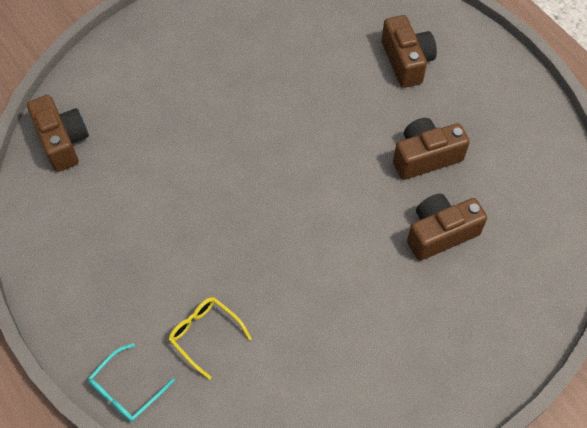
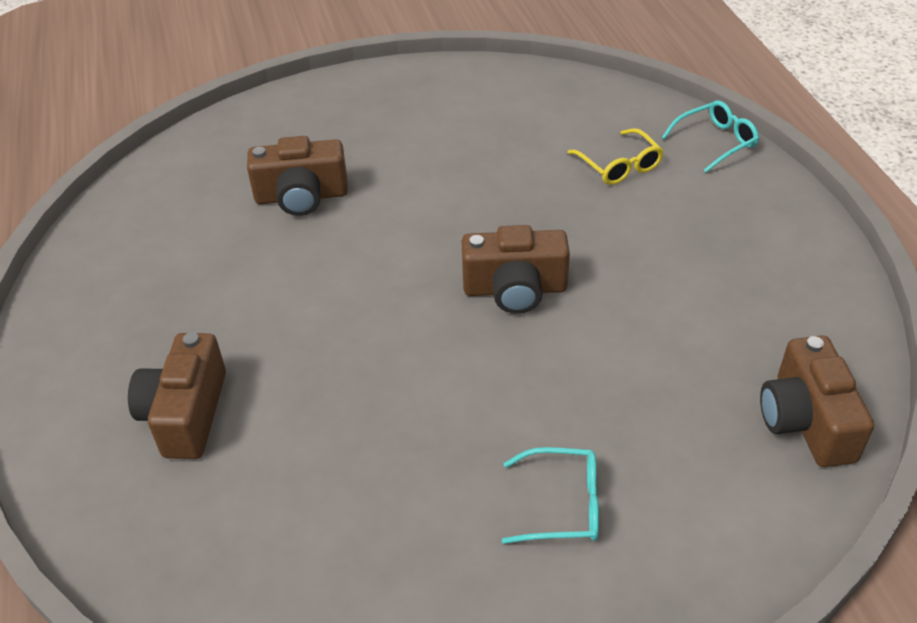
camera: 160 degrees left, 15 degrees down
brown camera [393,118,470,180] -> brown camera moved to [462,225,570,314]
none -> turquoise glasses [502,447,599,544]

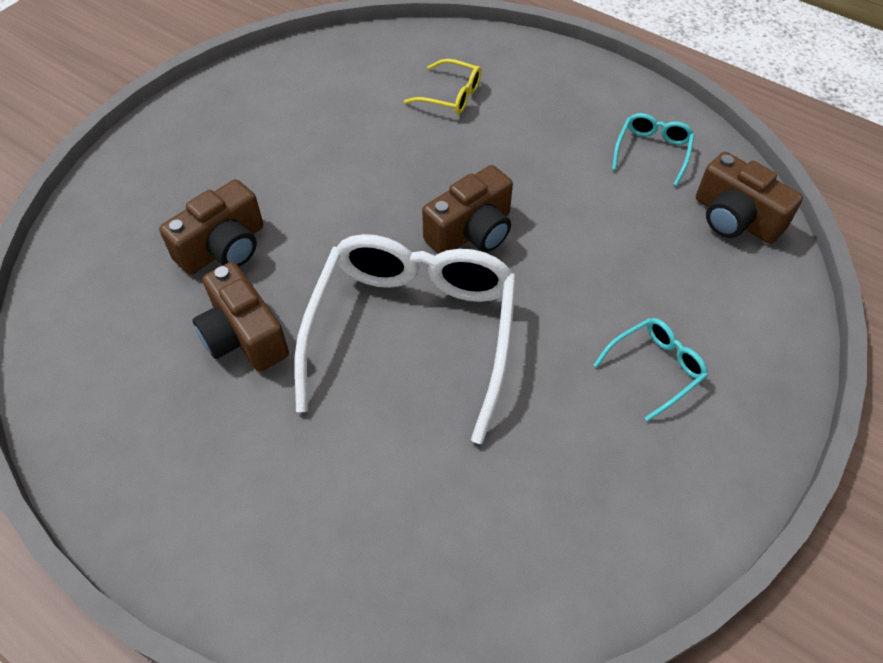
camera: 40 degrees left, 10 degrees up
brown camera [128,332,226,459] -> brown camera moved to [192,262,289,372]
turquoise glasses [662,100,759,173] -> turquoise glasses moved to [612,113,695,186]
none -> white glasses [294,234,517,444]

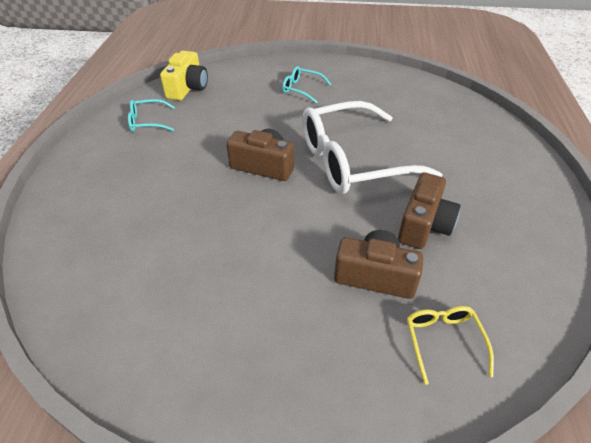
camera: 120 degrees left, 10 degrees down
yellow glasses [404,59,482,114] -> yellow glasses moved to [407,306,494,385]
brown camera [696,152,803,244] -> yellow camera [160,51,208,100]

